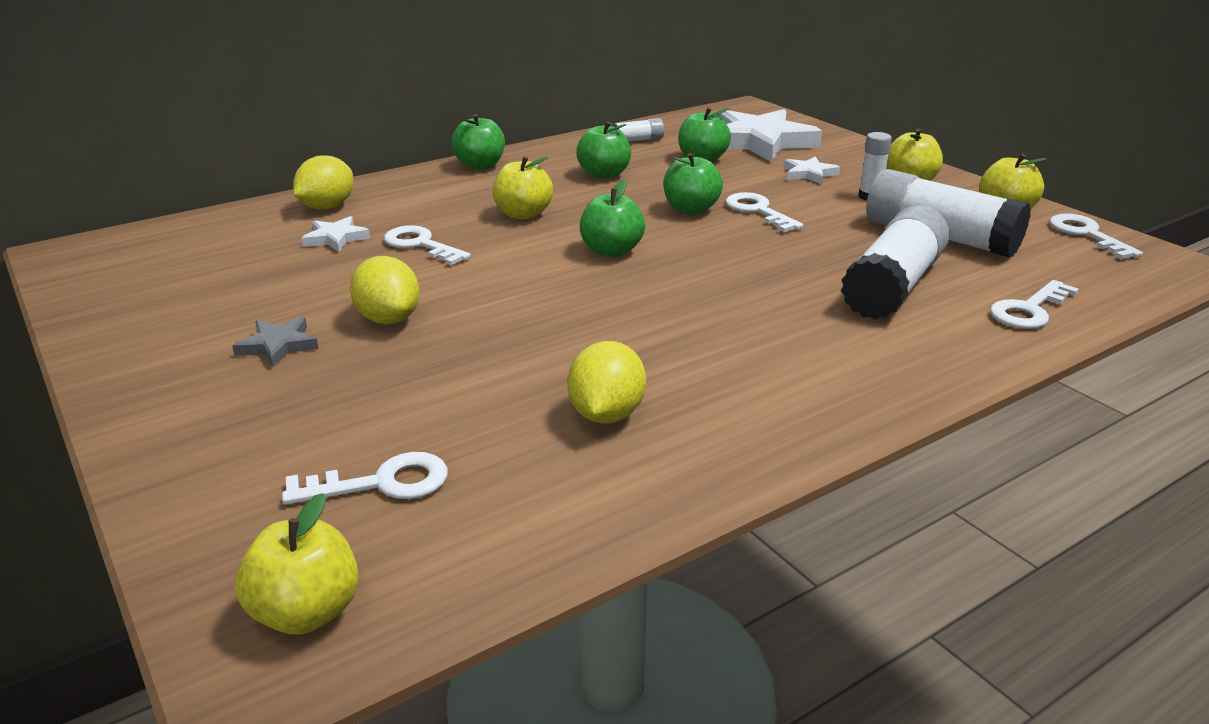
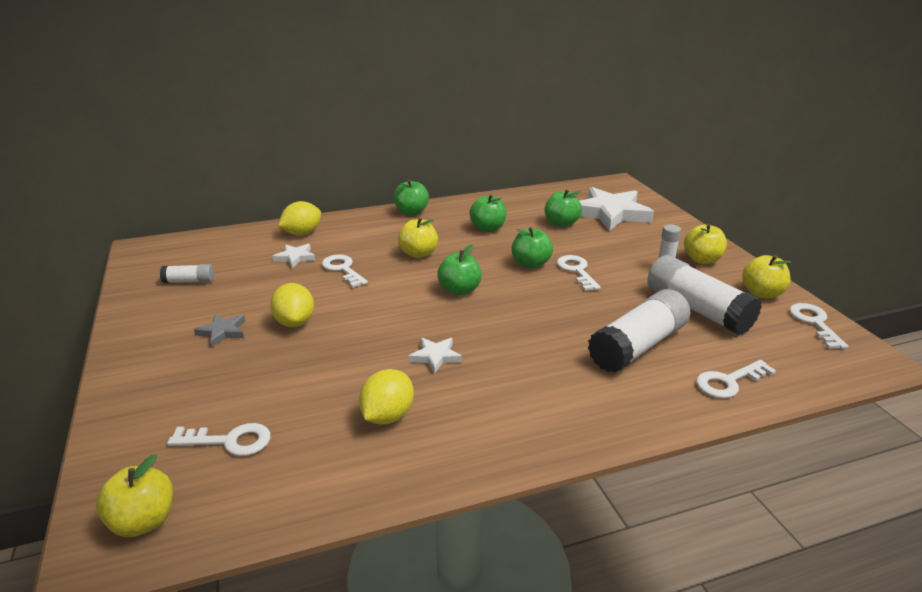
camera: 15 degrees right, 0 degrees up
white glue stick [609,118,664,142] -> white glue stick moved to [160,264,214,283]
white star [784,156,840,184] -> white star moved to [409,338,462,374]

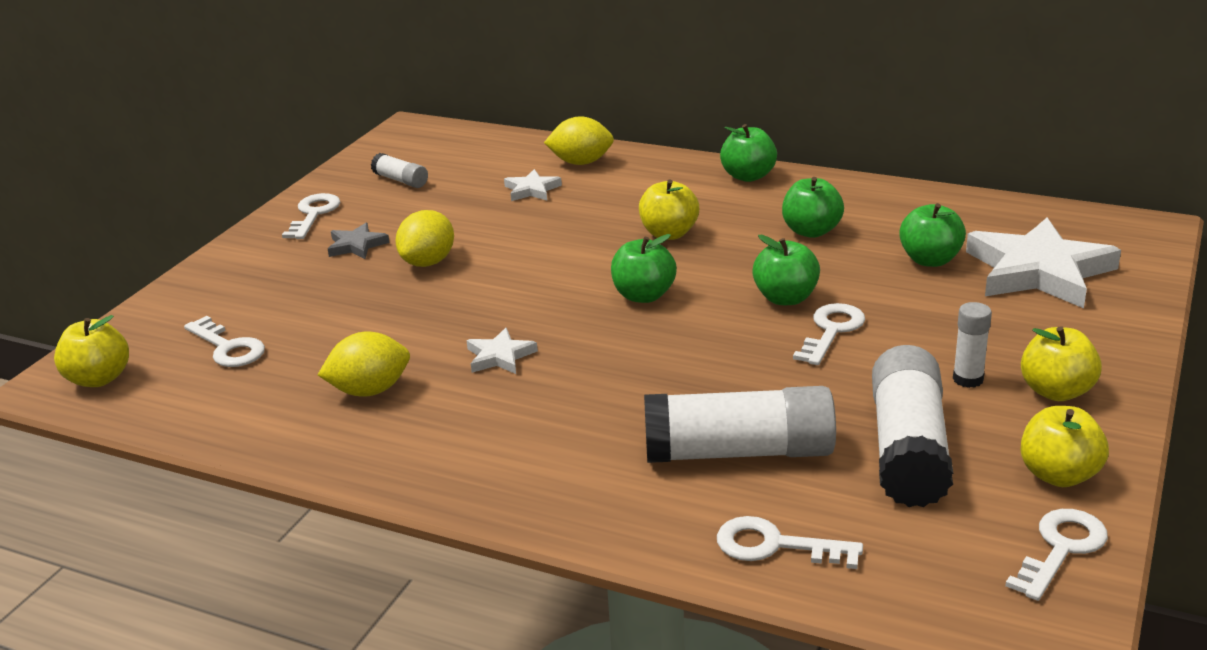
camera: 45 degrees right, 0 degrees up
white key [322,254,368,288] -> white key moved to [282,193,340,239]

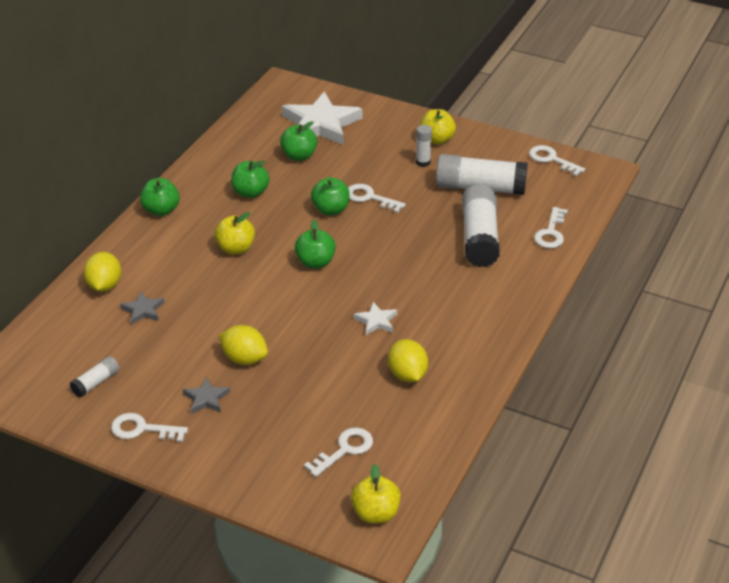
camera: 90 degrees left, 10 degrees up
white star [504,169,562,201] -> grey star [120,291,164,325]
yellow apple [1021,406,1109,487] -> none

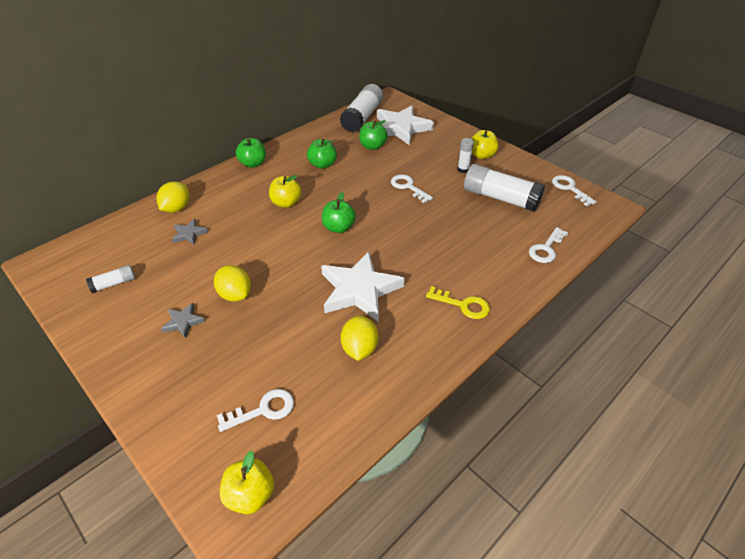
camera: 20 degrees right, 5 degrees up
white key [111,413,188,442] -> none
green apple [311,177,350,215] -> none
white star [354,302,397,335] -> white star [321,251,405,322], size x2.19
white glue stick [462,184,500,267] -> white glue stick moved to [340,84,383,133]
none -> yellow key [426,286,490,319]

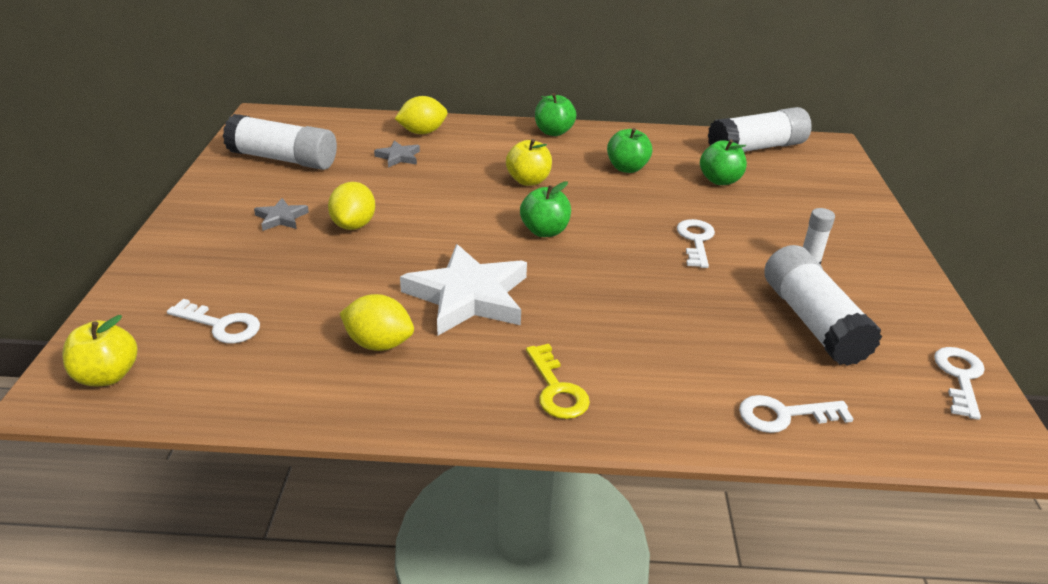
camera: 45 degrees right, 10 degrees down
white glue stick [86,265,135,293] -> white glue stick [223,114,337,170], size x2.10
yellow lemon [341,316,378,361] -> yellow lemon turned 60 degrees clockwise [339,294,414,351]
white star [377,105,434,145] -> none
yellow apple [471,130,499,159] -> none

